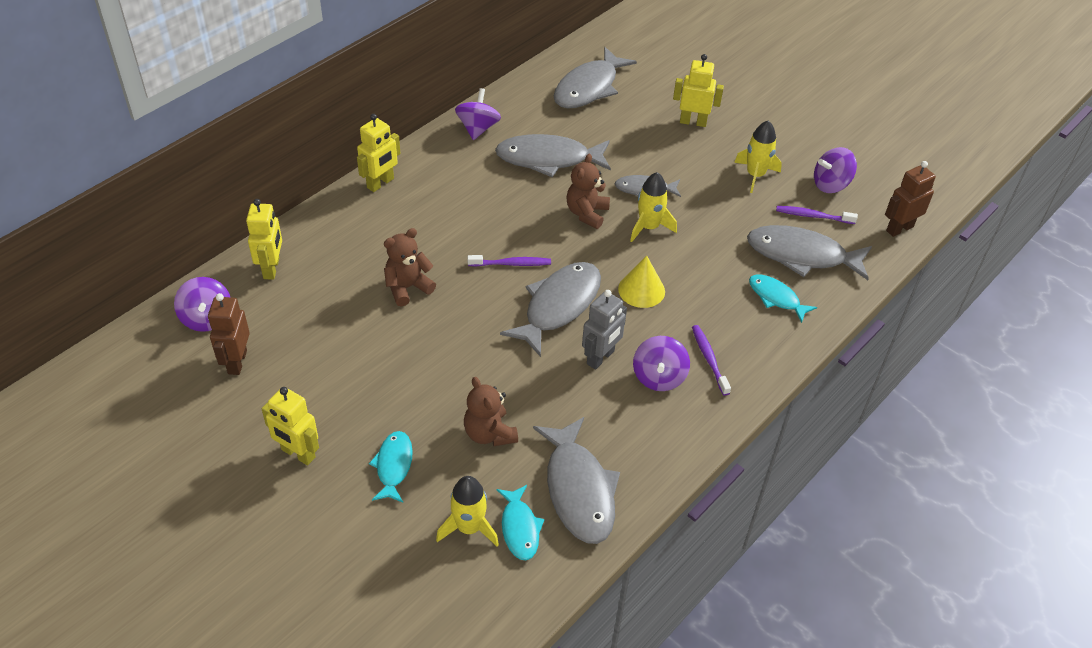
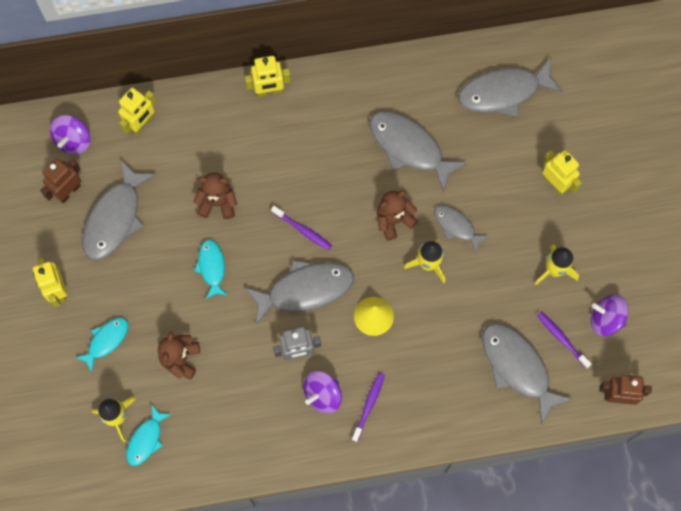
camera: 40 degrees right, 25 degrees up
purple spinning top [455,88,501,140] -> none
grey fish [533,417,620,544] -> grey fish moved to [82,160,156,260]
turquoise fish [749,275,817,323] -> turquoise fish moved to [194,239,228,299]

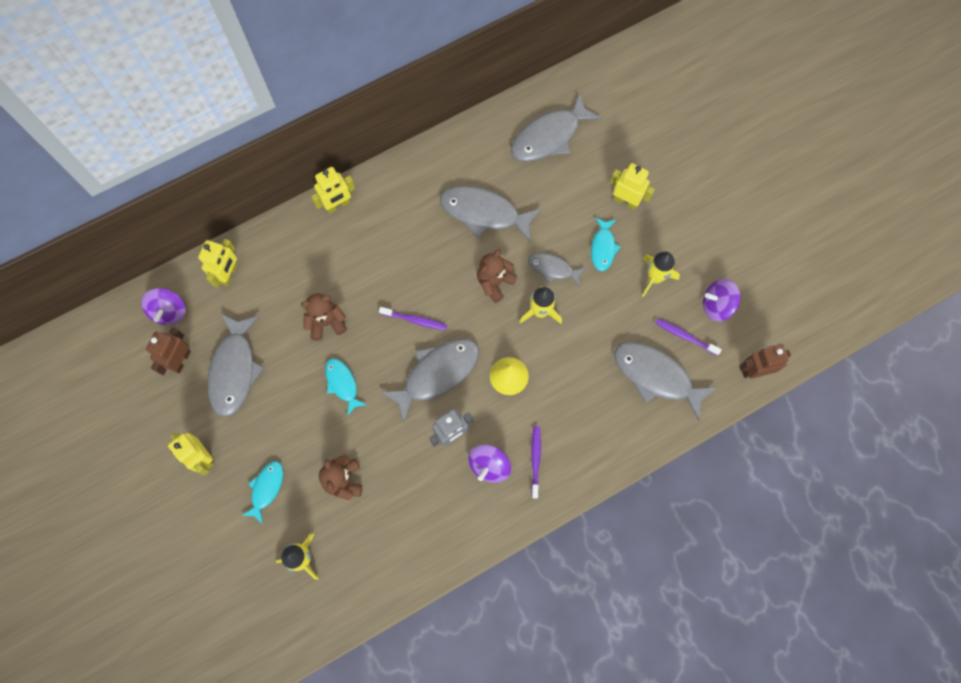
camera: 20 degrees left, 0 degrees up
turquoise fish [126,405,172,466] -> turquoise fish moved to [591,217,621,271]

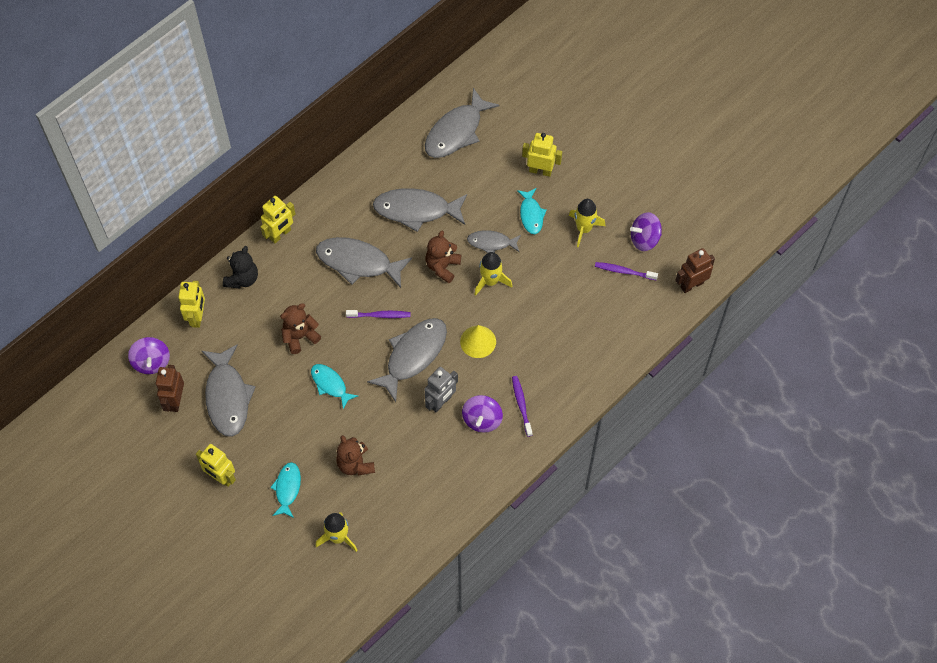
camera: 15 degrees left, 10 degrees down
grey fish [614,342,717,421] -> grey fish moved to [316,237,412,288]
none -> black teddy bear [223,246,258,289]

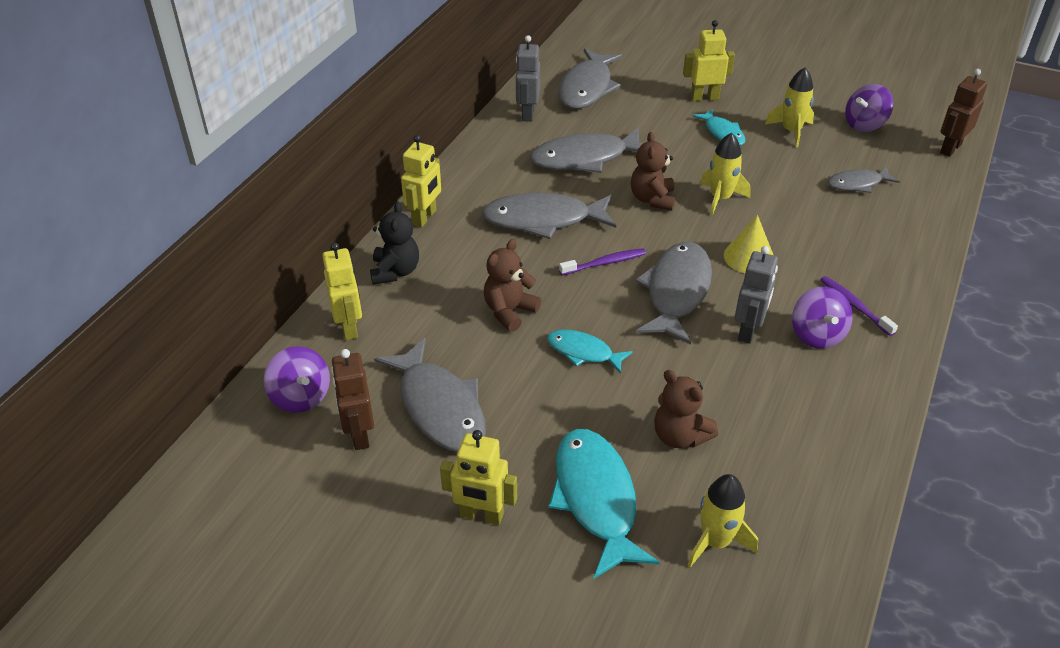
camera: 20 degrees left, 20 degrees down
turquoise fish [270,462,301,518] -> turquoise fish [549,429,660,579], size x1.77
grey fish [467,230,521,253] -> grey fish moved to [827,166,900,193]
purple toothbrush [595,262,658,280] -> none
none -> grey robot [516,35,540,122]

